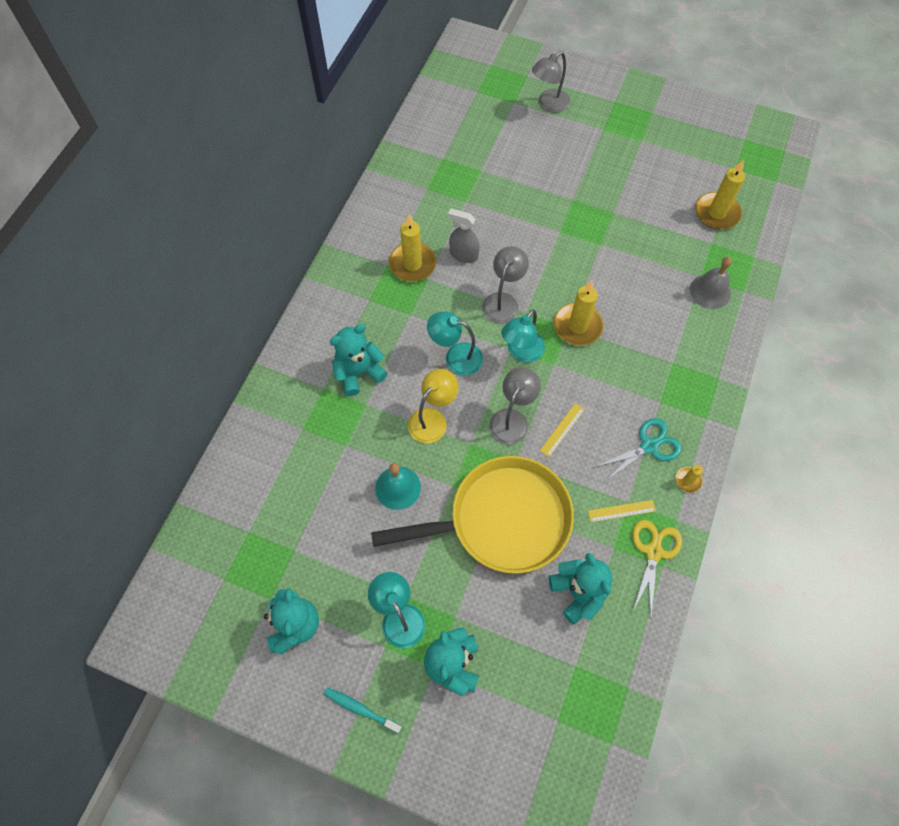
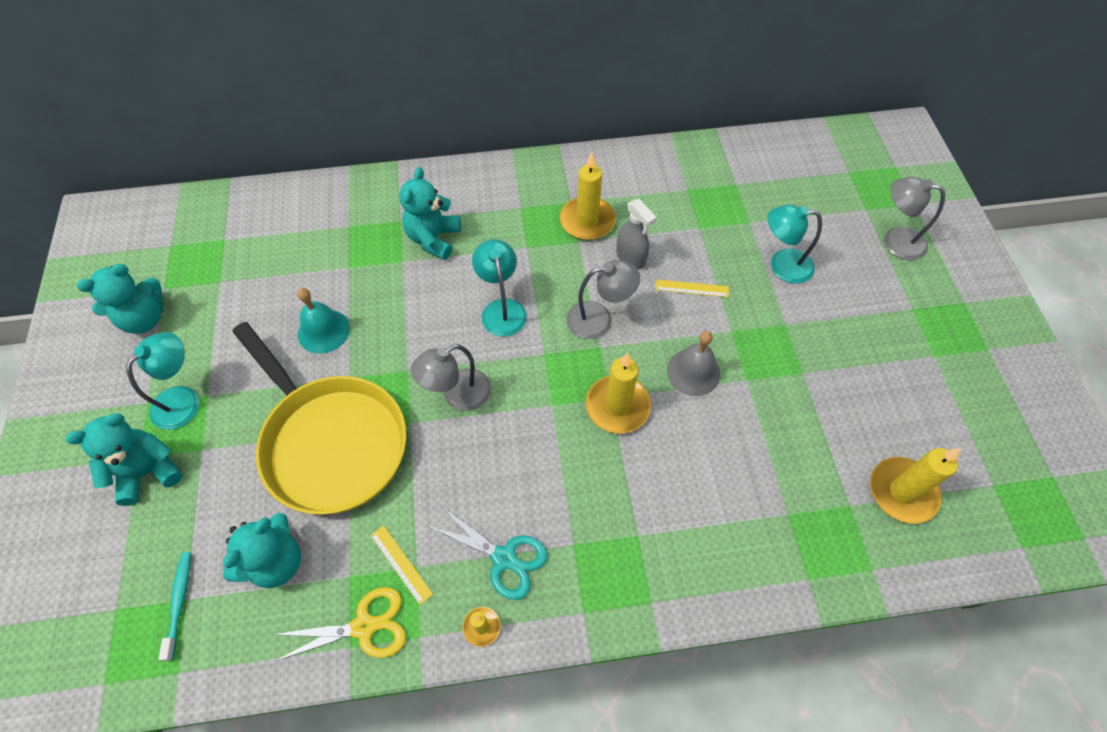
camera: 60 degrees right, 5 degrees down
turquoise toothbrush [324,687,401,733] -> turquoise toothbrush moved to [158,552,191,661]
turquoise teddy bear [330,324,387,396] -> turquoise teddy bear turned 105 degrees counterclockwise [399,167,461,260]
yellow lamp [408,369,458,443] -> none
grey spray bottle [448,208,480,263] -> grey spray bottle turned 150 degrees clockwise [616,199,657,269]
grey lamp [489,367,541,445] -> grey lamp turned 150 degrees clockwise [411,344,491,411]
turquoise lamp [501,309,545,362] -> turquoise lamp moved to [768,205,822,284]
yellow ruler [540,403,585,457] -> yellow ruler moved to [656,279,729,297]
grey bell [690,257,732,309] -> grey bell moved to [667,331,720,396]

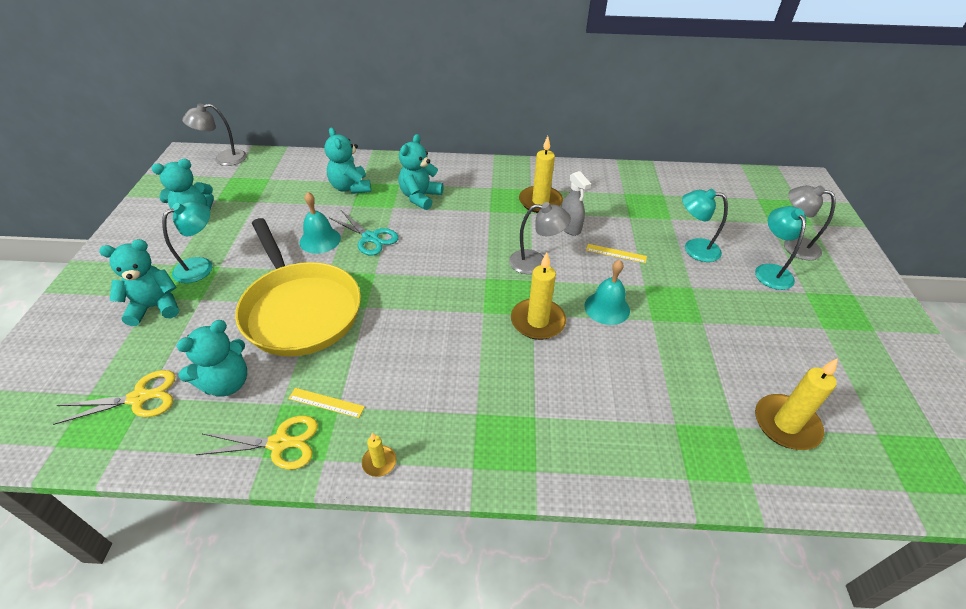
camera: 10 degrees right, 15 degrees down
turquoise toothbrush [158,552,191,661] -> yellow scissors [53,370,175,425]
yellow ruler [371,526,433,605] -> yellow ruler turned 45 degrees counterclockwise [288,388,365,418]
grey lamp [411,344,491,411] -> grey lamp moved to [182,104,247,166]
turquoise scissors [428,505,548,600] -> turquoise scissors moved to [330,210,399,256]
turquoise lamp [472,239,527,337] -> turquoise lamp moved to [755,206,806,290]
grey bell [667,331,720,396] -> turquoise bell [584,259,630,325]
none -> turquoise teddy bear [324,127,371,194]

